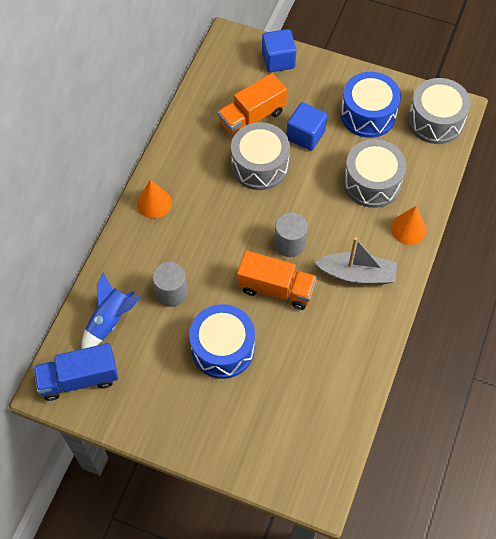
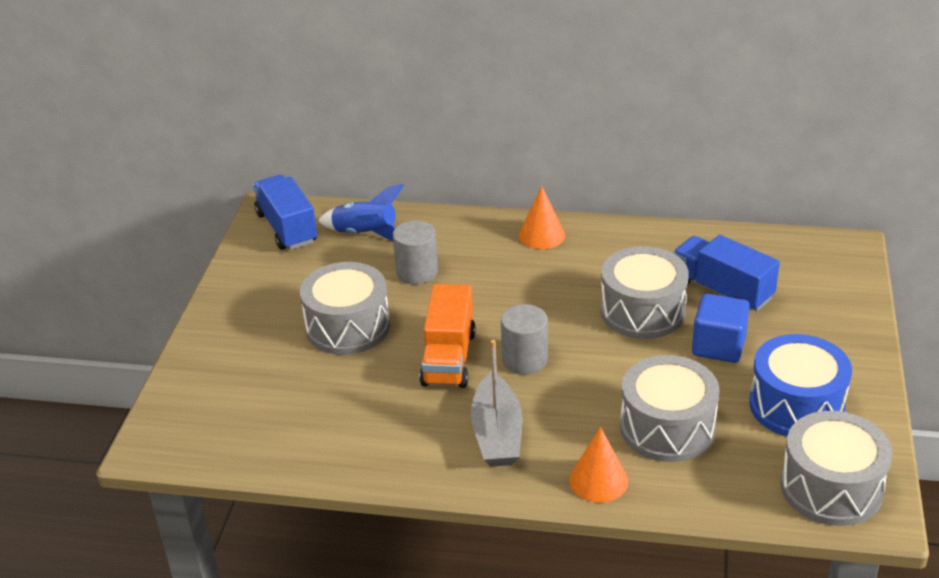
camera: 80 degrees right, 25 degrees down
blue drum [189,304,255,379] -> grey drum [300,262,390,355]
orange truck [217,73,287,137] -> blue truck [673,235,780,311]
blue cube [262,29,296,72] -> none

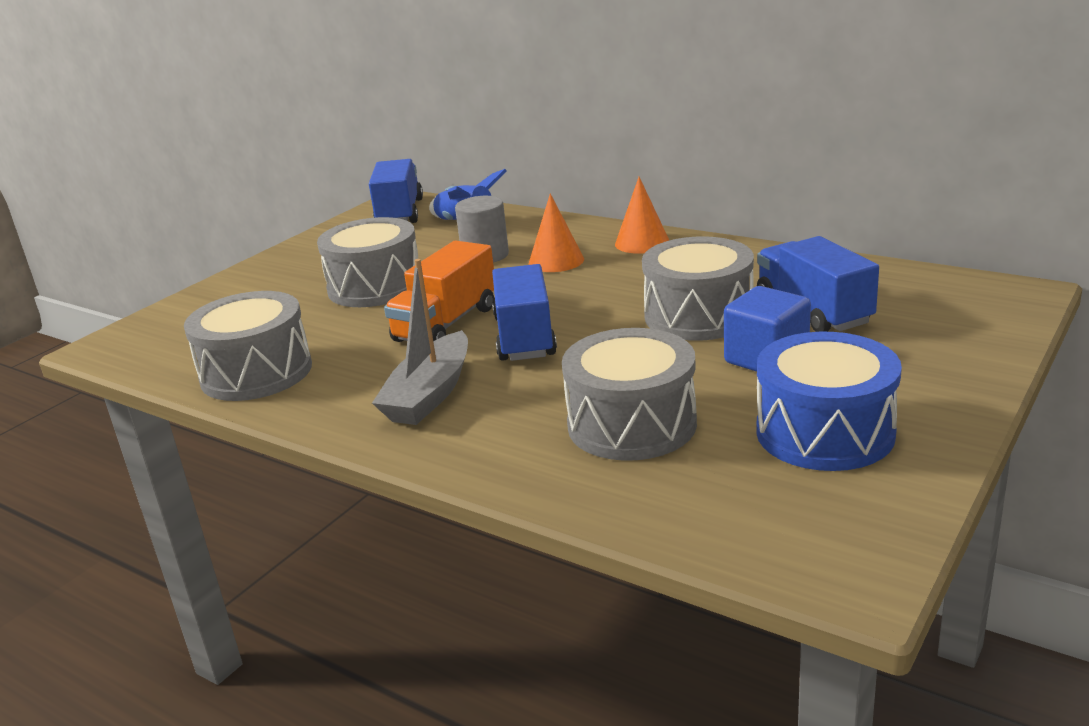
camera: 25 degrees right, 10 degrees down
grey cylinder [501,304,548,374] -> blue truck [492,264,557,361]
orange cone [569,427,628,503] -> orange cone moved to [529,194,584,272]
grey drum [781,411,893,526] -> grey drum moved to [184,291,312,401]

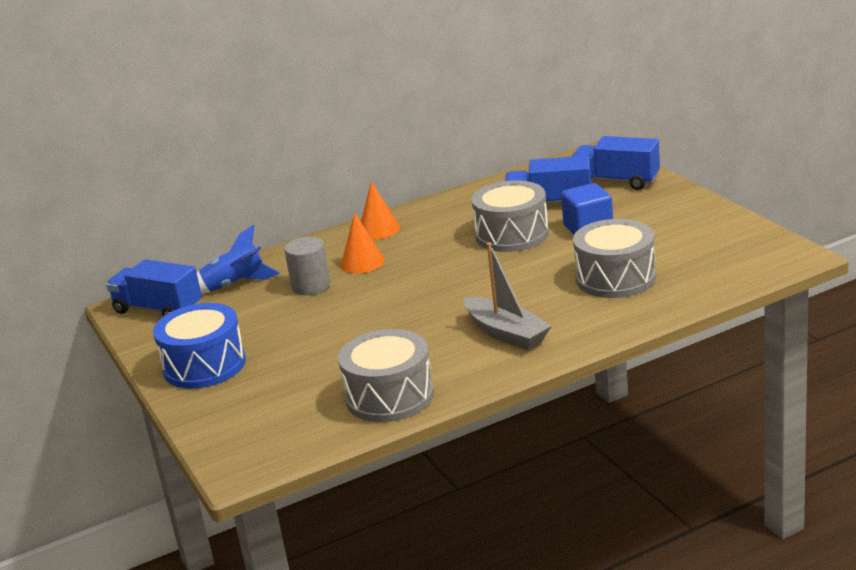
camera: 60 degrees left, 0 degrees up
grey drum [317,217,418,307] -> none
orange truck [384,241,494,342] -> none
blue truck [492,264,557,361] -> blue truck moved to [572,136,660,190]
blue drum [756,332,902,471] -> blue drum moved to [153,303,246,389]

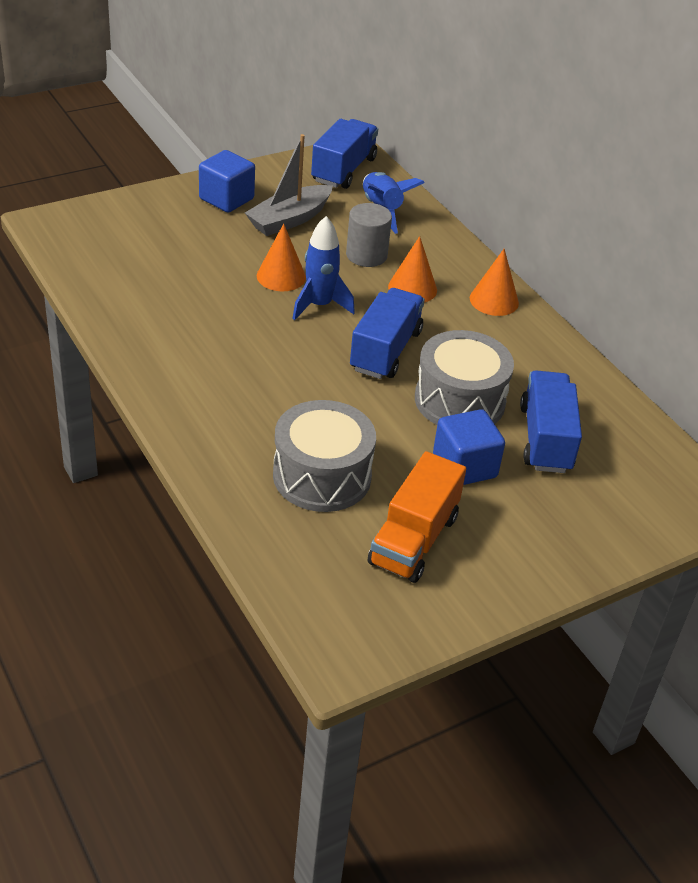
camera: 80 degrees right, 15 degrees up
blue drum [153,303,246,389] -> blue cube [199,150,255,213]
grey drum [338,329,434,422] -> none
grey boat [464,242,552,350] -> grey boat moved to [245,134,333,236]
blue truck [572,136,660,190] -> blue truck moved to [350,288,425,379]
none -> orange cone [257,224,306,291]
none -> blue rocket [292,216,355,320]
none -> orange truck [368,451,466,583]

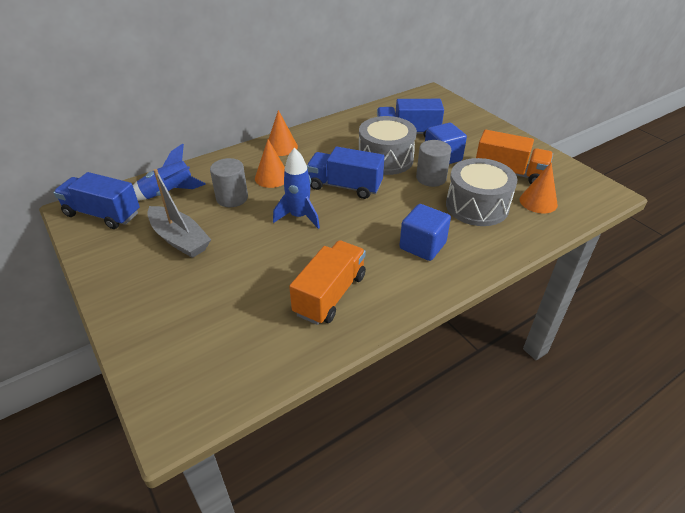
camera: 90 degrees left, 0 degrees up
blue cube [199,150,255,213] -> blue cube moved to [399,204,451,261]
orange cone [257,224,306,291] -> orange cone moved to [520,163,558,213]
none -> orange truck [289,240,366,325]
none -> grey cylinder [416,140,451,187]

